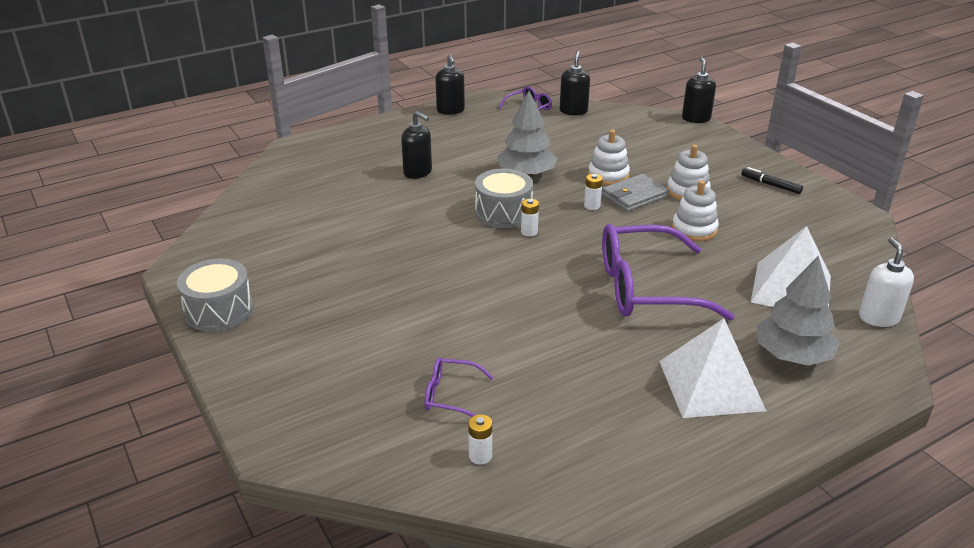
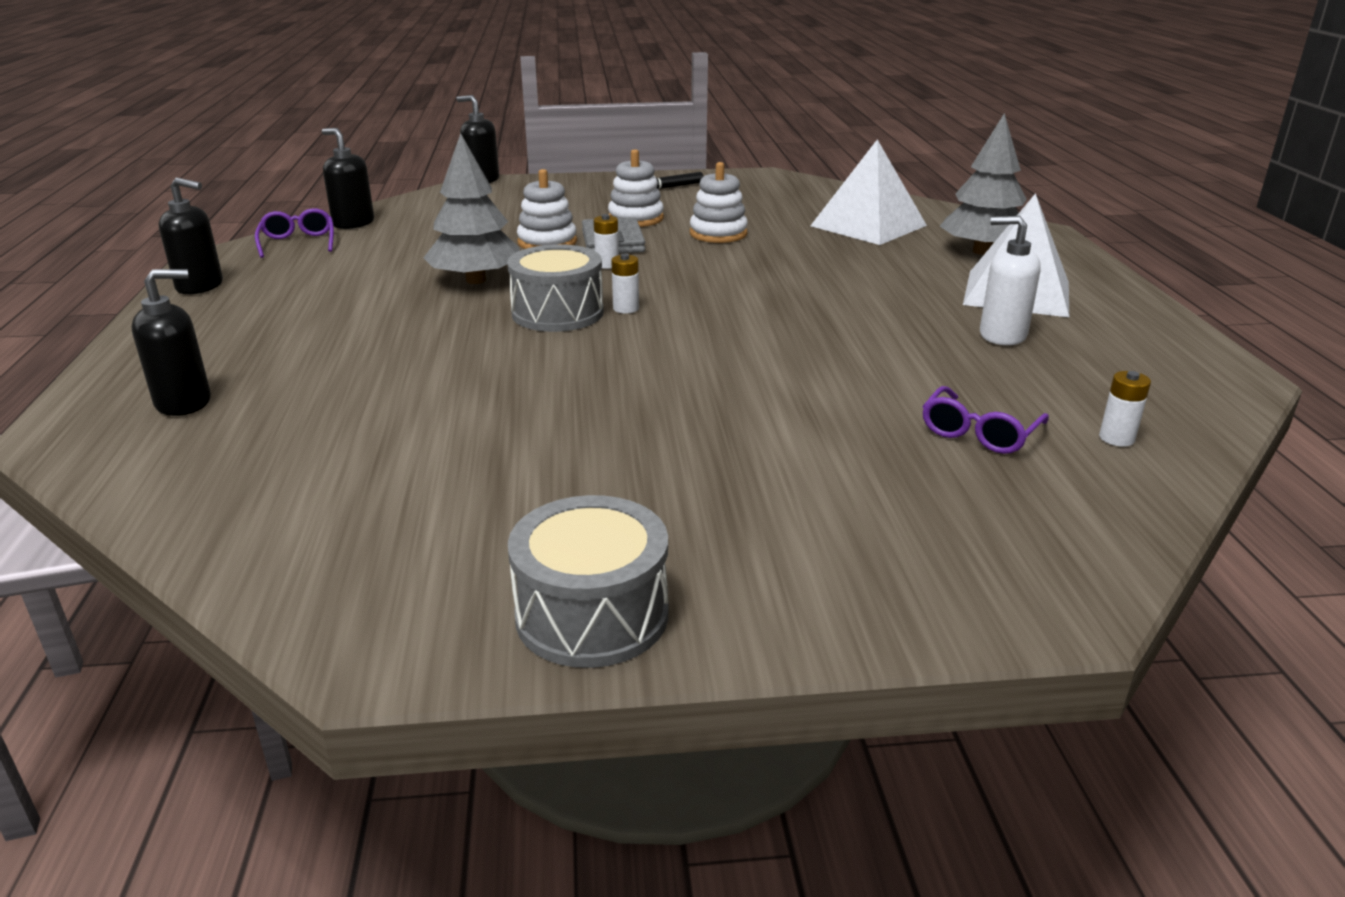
camera: 65 degrees left, 5 degrees down
black soap dispenser [401,111,432,179] -> black soap dispenser moved to [131,269,211,416]
purple glasses [602,224,735,321] -> none
white soap dispenser [859,237,914,327] -> white soap dispenser moved to [980,216,1041,345]

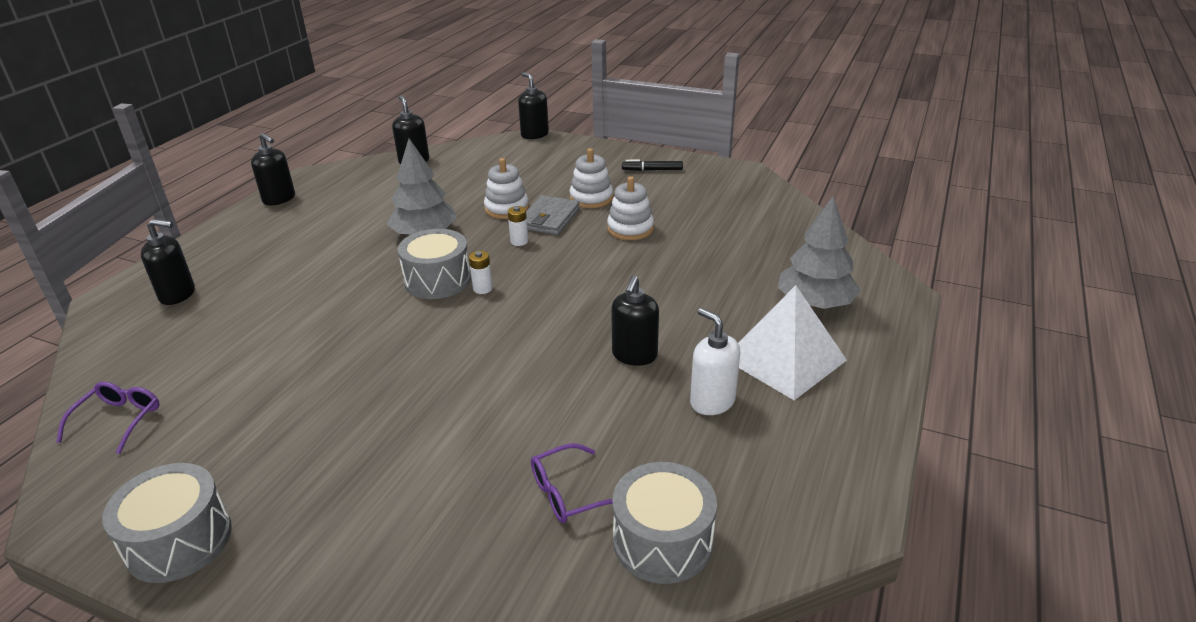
camera: 30 degrees right, 5 degrees up
purple glasses [255,208,334,258] -> purple glasses moved to [56,382,160,454]
white pyramid [810,139,927,245] -> none
white battery [1099,371,1151,447] -> grey drum [612,462,717,584]
none -> black soap dispenser [611,275,659,366]

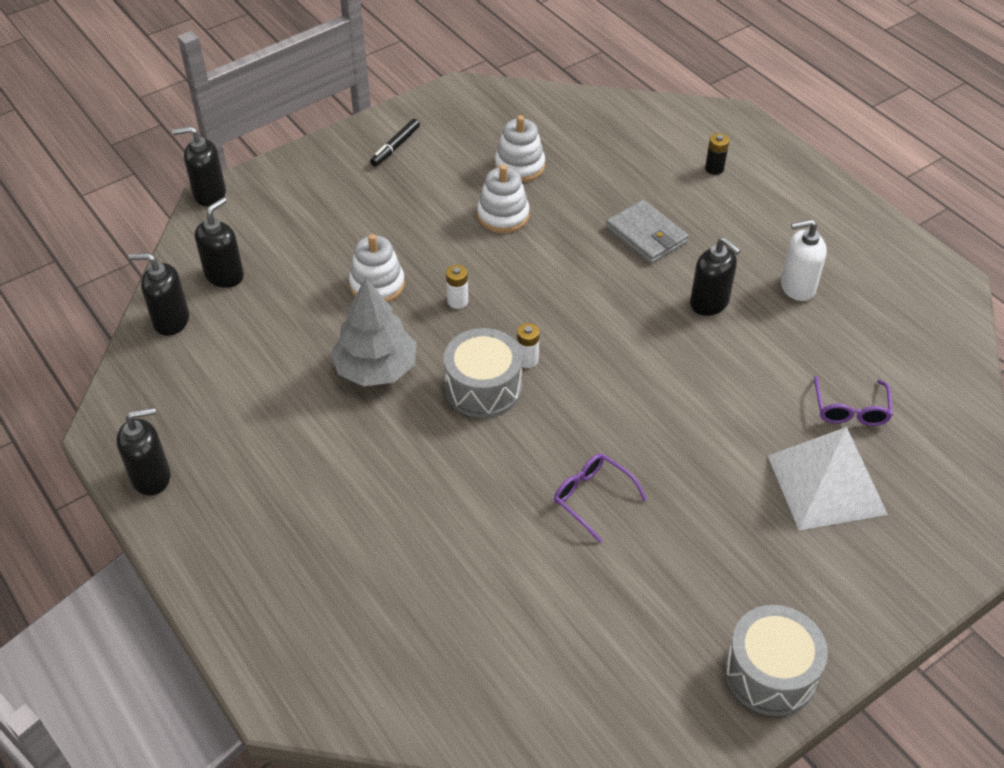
camera: 60 degrees left, 15 degrees up
purple glasses [56,382,160,454] -> purple glasses moved to [554,453,647,543]
black soap dispenser [141,219,195,305] -> black soap dispenser moved to [195,197,244,288]
grey wallet [526,195,580,235] -> grey wallet moved to [606,200,689,264]
white stacking toy [570,148,613,208] -> white stacking toy moved to [495,115,545,182]
grey drum [612,462,717,584] -> none
white pyramid [738,285,847,400] -> white pyramid moved to [768,427,888,530]
grey tree [778,196,861,309] -> black battery [705,133,729,175]

